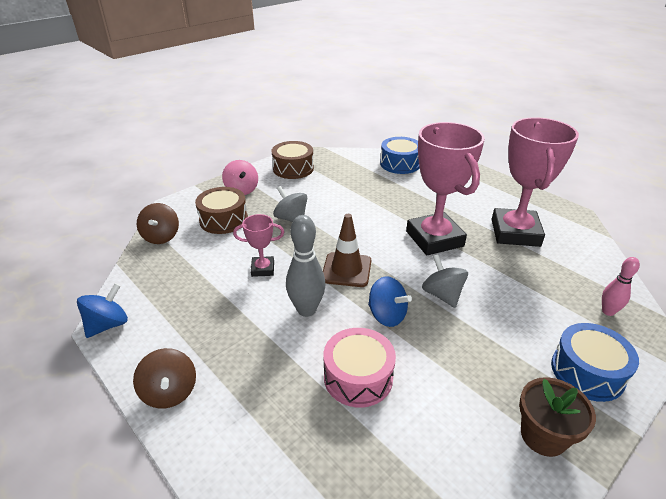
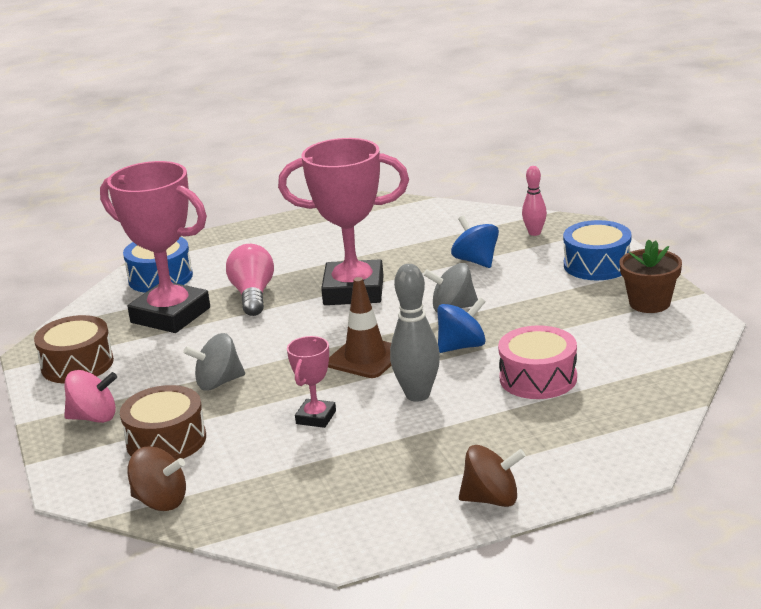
camera: 65 degrees left, 10 degrees down
blue spinning top [77,283,128,338] -> blue spinning top moved to [451,216,499,268]
pink trophy [492,117,579,247] -> pink trophy moved to [100,161,210,333]
none -> pink light bulb [226,244,274,316]

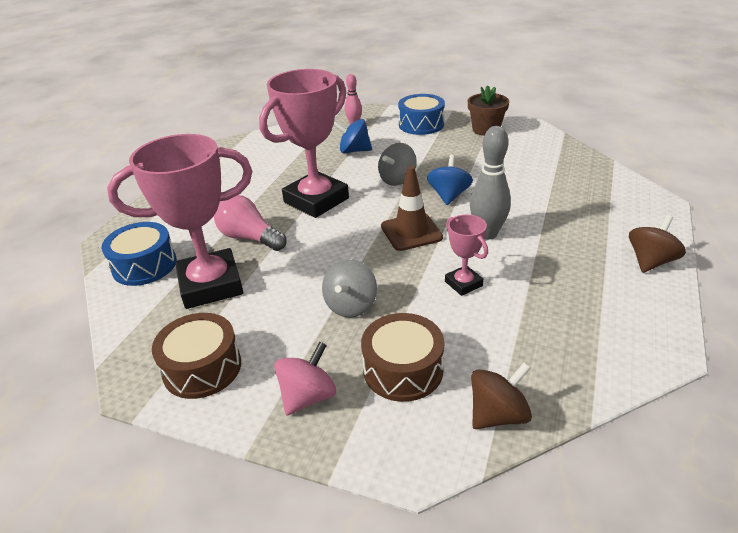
camera: 50 degrees left, 10 degrees up
pink drum [498,325,577,399] -> none

